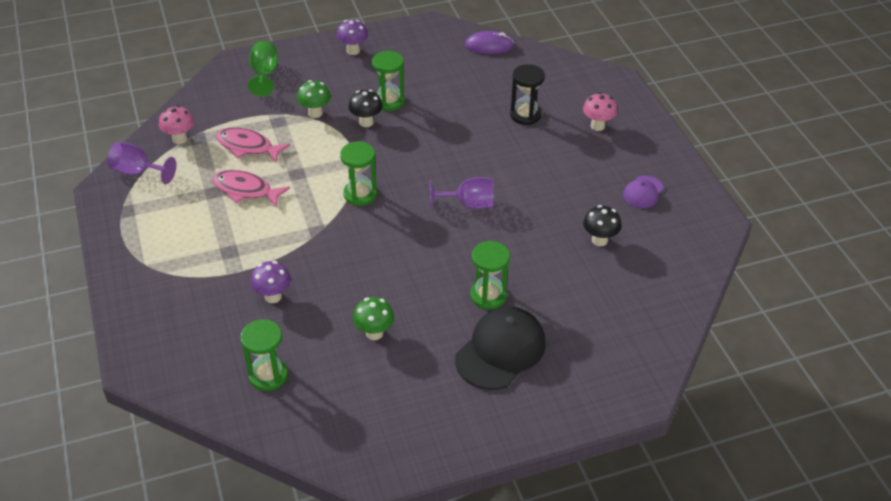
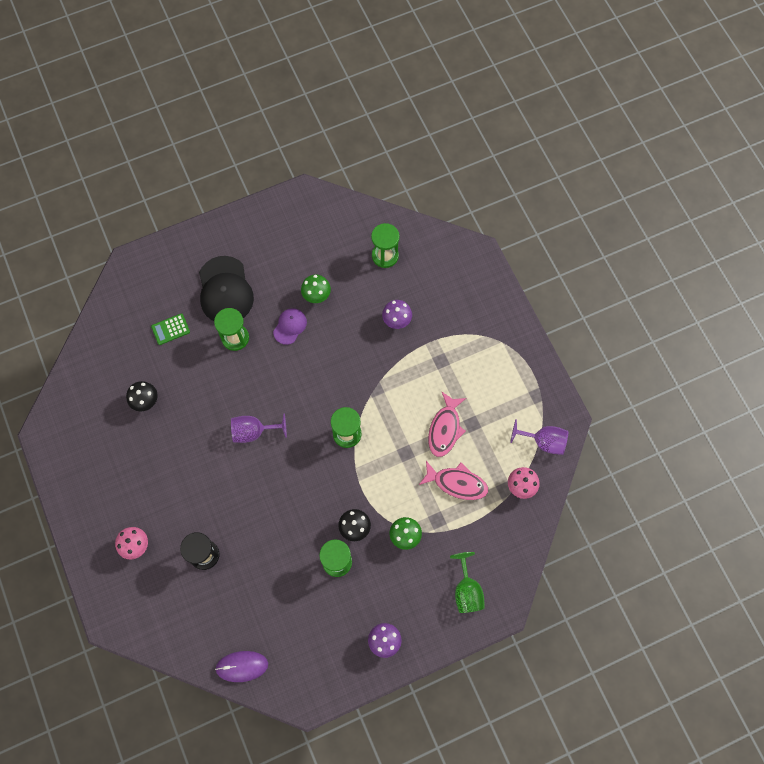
camera: 175 degrees right, 25 degrees up
pink fish [212,170,290,207] -> pink fish turned 90 degrees clockwise [428,392,466,457]
black cap [455,307,546,390] -> black cap turned 45 degrees counterclockwise [199,256,254,321]
purple cap [623,176,664,208] -> purple cap moved to [273,308,307,345]
none -> green calculator [151,313,190,345]

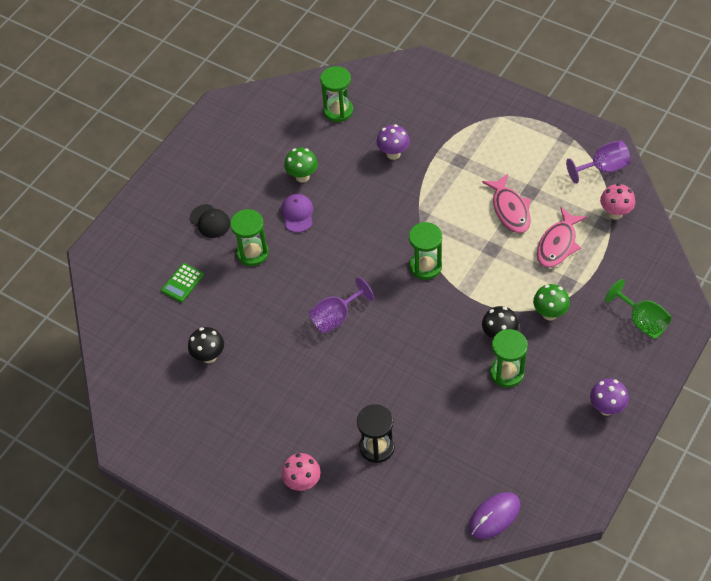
camera: 30 degrees left, 15 degrees down
black cap [199,256,254,321] -> black cap [190,204,230,238], size x0.53
pink fish [419,461,488,500] -> pink fish turned 135 degrees clockwise [537,207,587,268]

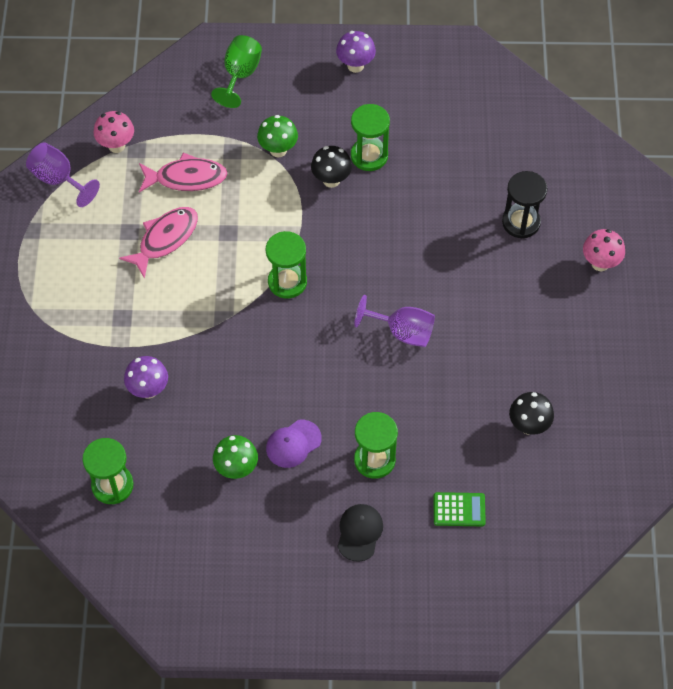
camera: 125 degrees left, 5 degrees up
purple mouse [469,492,520,539] -> none

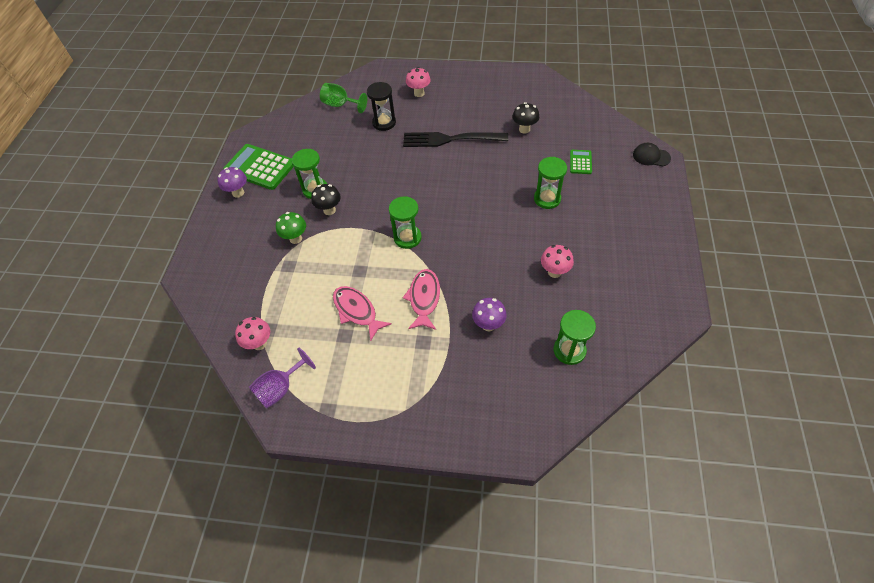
camera: 80 degrees left, 5 degrees down
pink fish [139,152,228,192] -> pink fish moved to [403,269,440,330]
green goblet [211,35,262,108] -> green goblet moved to [320,83,367,113]
green mushroom [213,435,258,479] -> pink mushroom [541,245,574,278]
purple cap [266,420,322,468] -> none
black cap [337,504,383,562] -> black cap moved to [633,143,671,166]
purple goblet [354,295,435,347] -> none
none -> green calculator [223,144,294,190]
none -> black fork [403,132,508,147]

